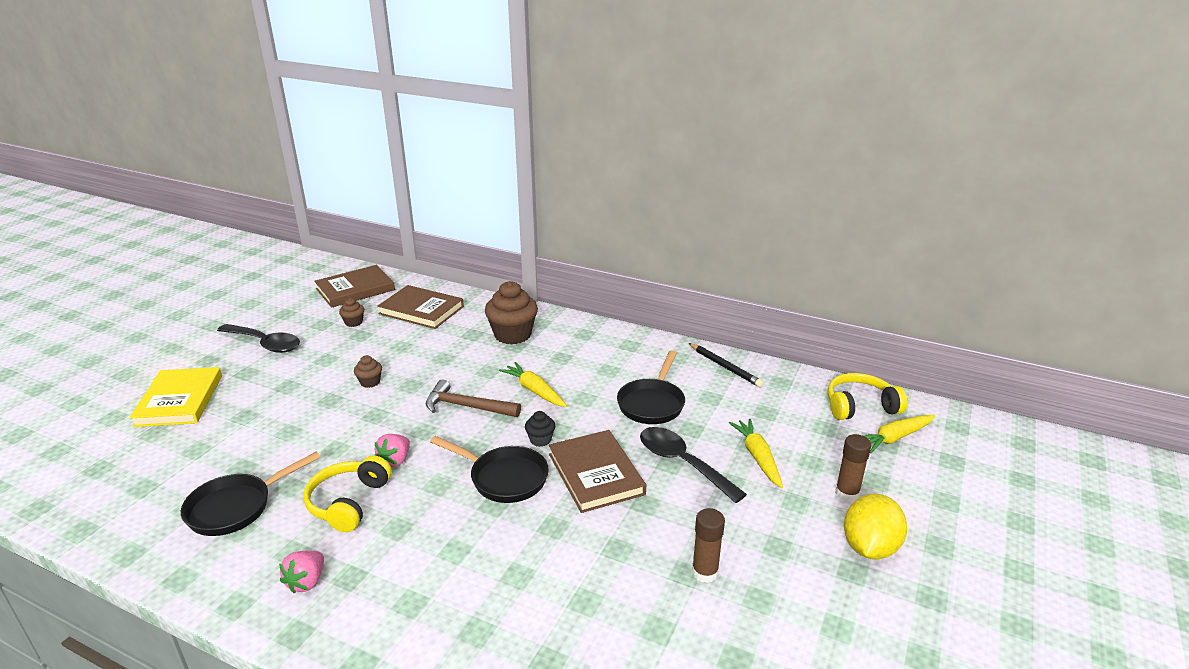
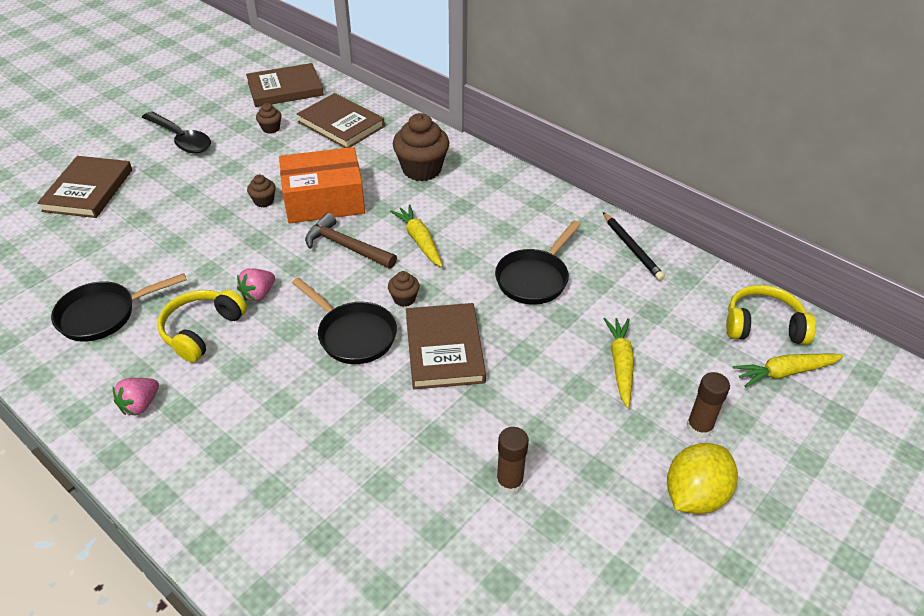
camera: 15 degrees right, 15 degrees up
yellow book [129,367,222,427] -> brown book [37,156,132,218]
black cupcake [525,411,555,447] -> brown cupcake [388,271,420,307]
black spoon [640,427,747,503] -> none
none -> orange box [279,147,365,223]

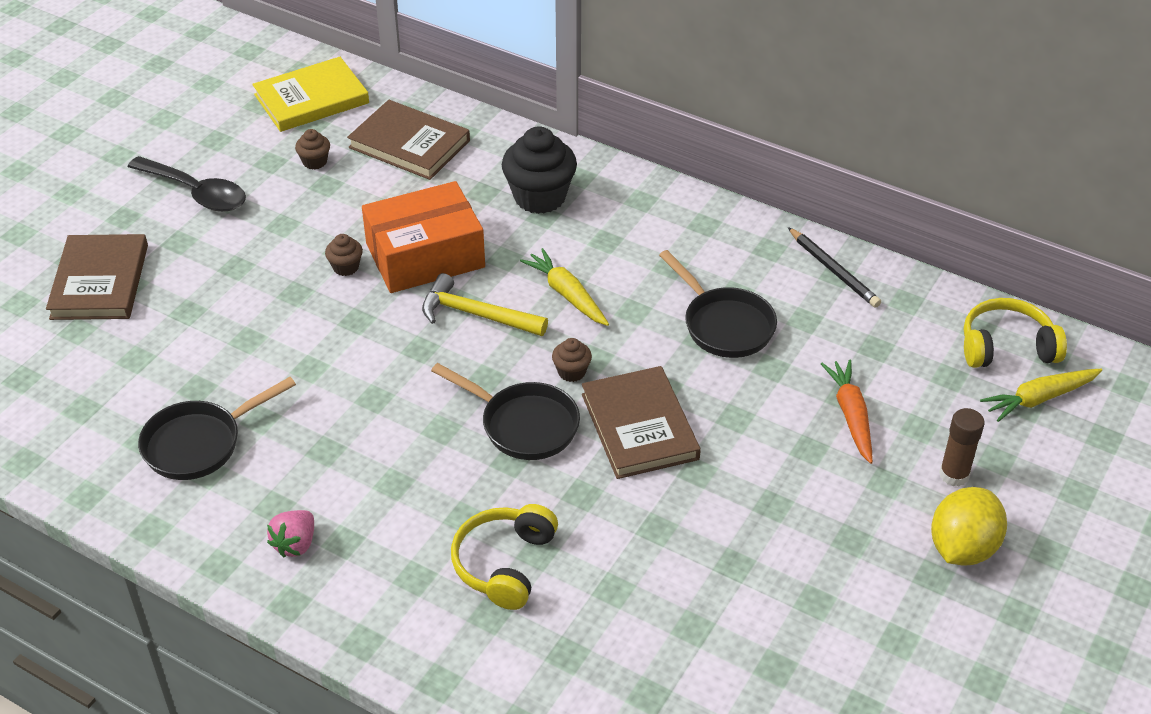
camera: 10 degrees left, 0 degrees up
yellow headphones [157,289,247,363] -> yellow headphones moved to [451,504,558,610]
pink strawberry [237,268,275,302] -> none
brown book [246,63,324,107] -> yellow book [252,57,369,132]
brown hammer [305,213,397,269] -> yellow hammer [422,273,548,336]
brown cupcake [393,113,450,181] -> black cupcake [502,126,577,214]
black pan [495,220,581,305] -> black pan turned 60 degrees counterclockwise [659,250,777,358]
brown glue stick [496,427,529,494] -> none
yellow carrot [604,318,634,408] -> orange carrot [821,359,873,464]

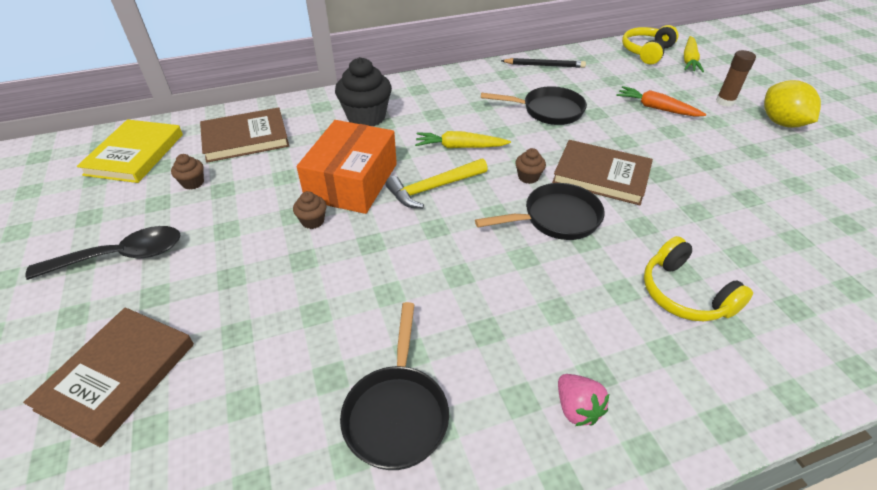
camera: 50 degrees left, 0 degrees up
brown book [46,234,148,320] -> brown book turned 75 degrees clockwise [23,307,194,447]

